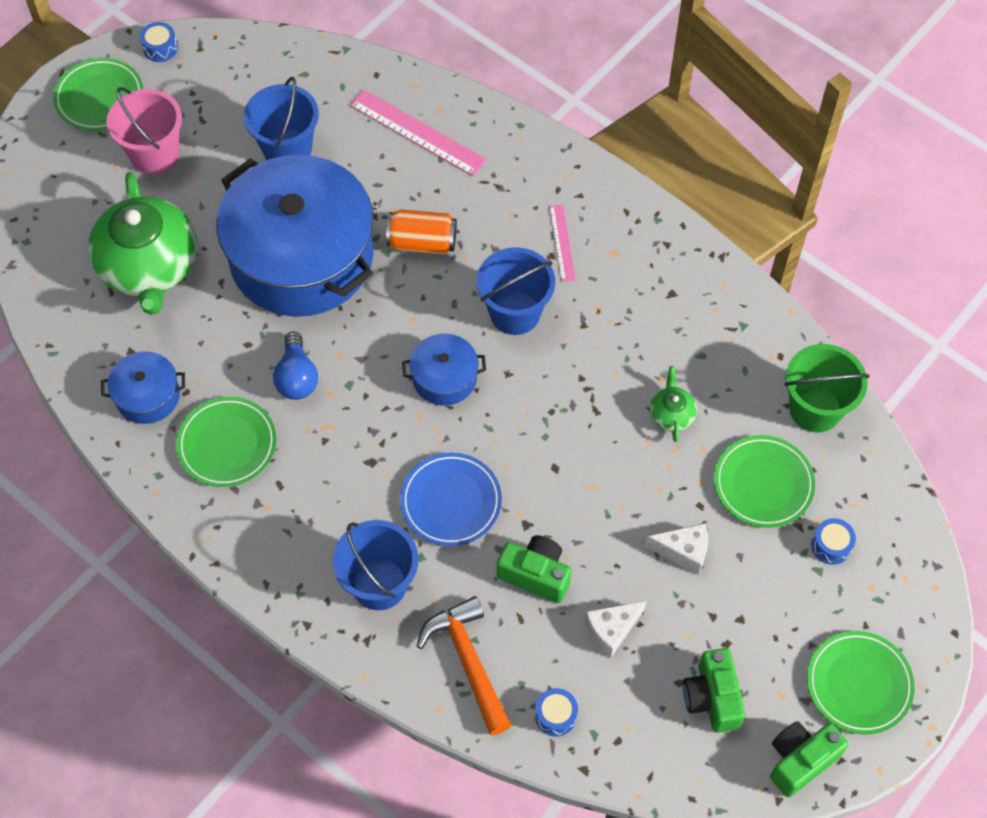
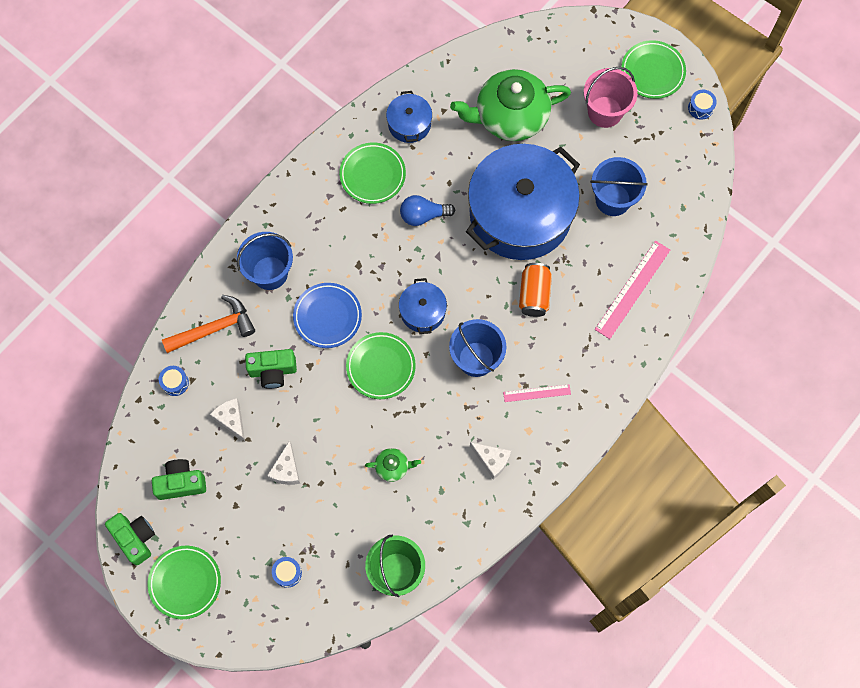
camera: 90 degrees right, 10 degrees up
green camera [497,535,571,603] -> green camera turned 60 degrees clockwise [245,349,297,389]
green plate [714,435,815,528] -> green plate moved to [346,332,416,399]
none -> white cheese [470,442,511,480]

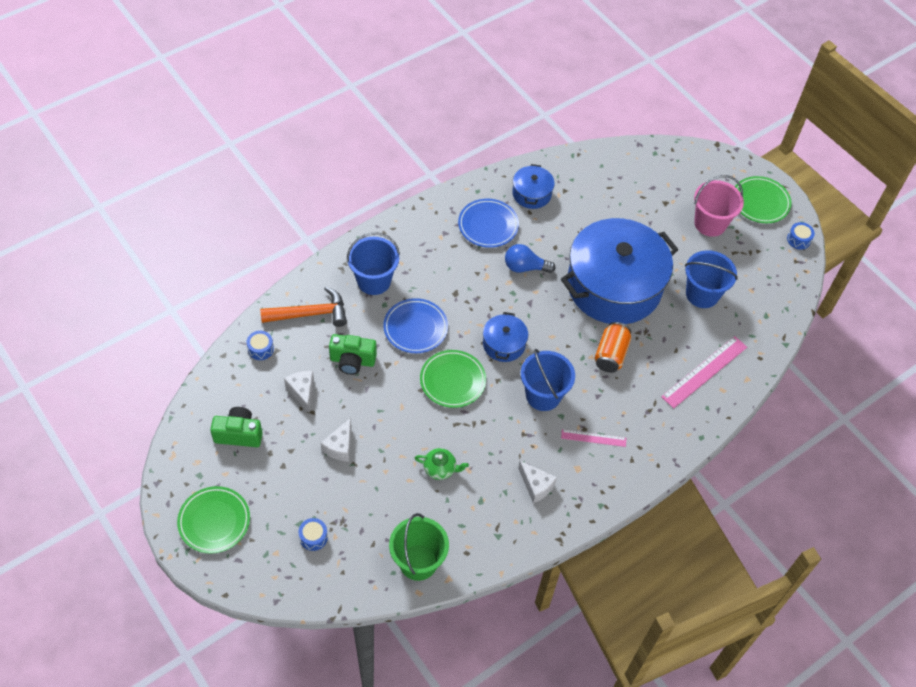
camera: 10 degrees right, 15 degrees down
green camera [105,513,155,565] -> none
green plate [339,142,406,204] -> blue plate [458,199,519,248]
green teapot [450,69,571,141] -> none

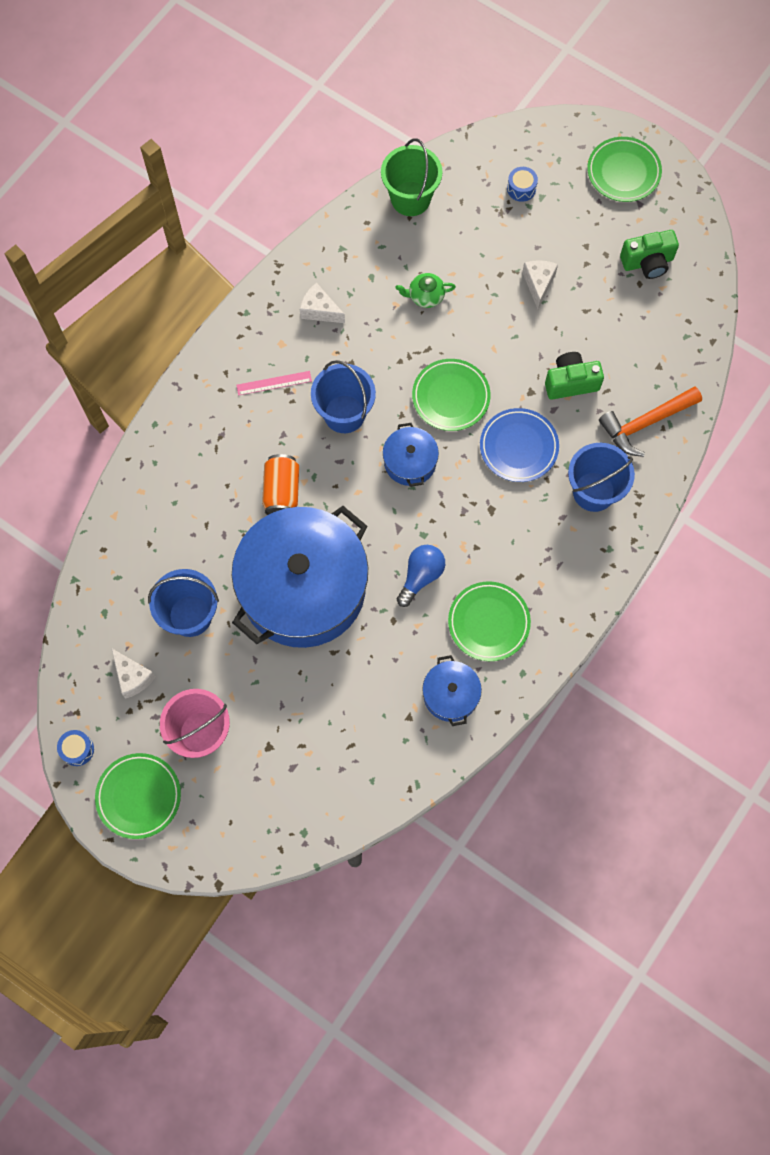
camera: 165 degrees right, 15 degrees up
blue drum [246,331,274,360] -> none
white cheese [284,371,314,413] -> white cheese moved to [111,648,156,699]
blue plate [458,199,519,248] -> green plate [448,581,531,661]
blue light bulb [505,244,555,273] -> blue light bulb turned 45 degrees counterclockwise [397,545,445,607]
pink ruler [661,336,747,408] -> none

